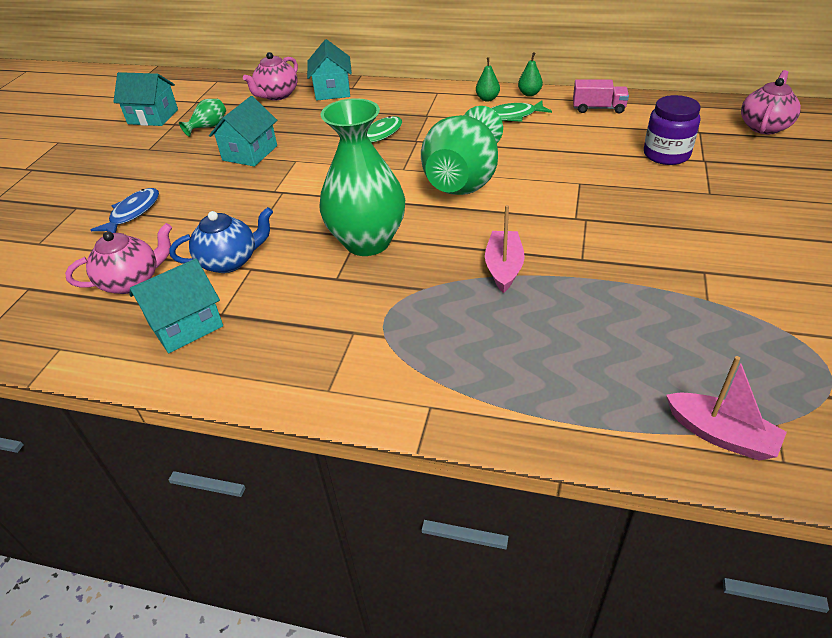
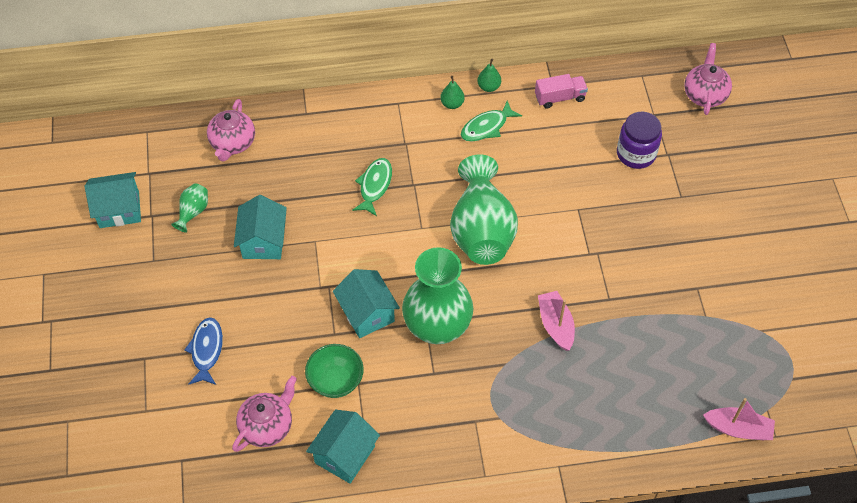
camera: 25 degrees left, 15 degrees up
blue teapot [169,207,273,273] -> green bowl [305,344,364,398]
turquoise house [307,39,352,101] -> turquoise house moved to [333,269,400,338]

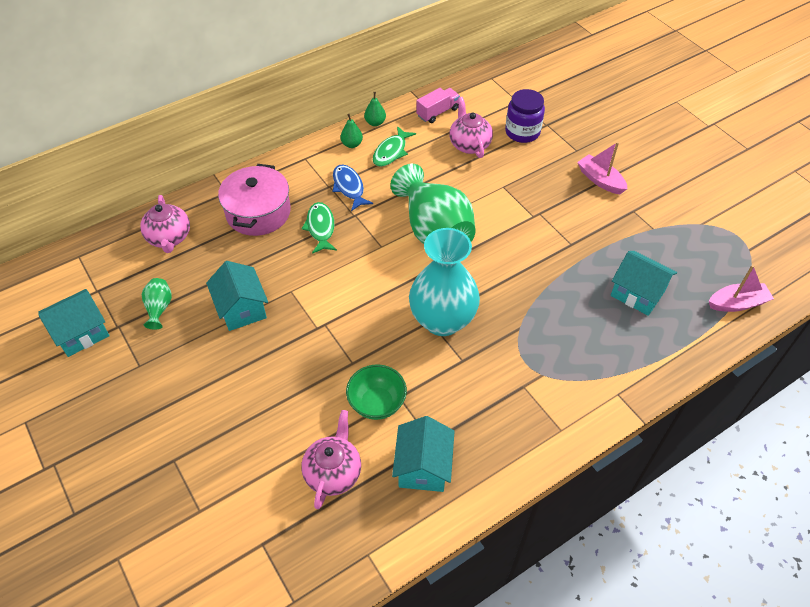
camera: 25 degrees left, 5 degrees down
blue fish [184,317,223,385] -> blue fish moved to [333,165,373,211]
turquoise house [333,269,400,338] -> turquoise house moved to [611,251,677,316]
green vase [402,247,473,344] -> turquoise vase [409,228,480,336]
pink boat [538,291,575,351] -> pink boat moved to [577,142,627,194]
pink teapot [684,43,732,115] -> pink teapot moved to [449,97,493,158]
none -> pink pot [218,164,291,236]

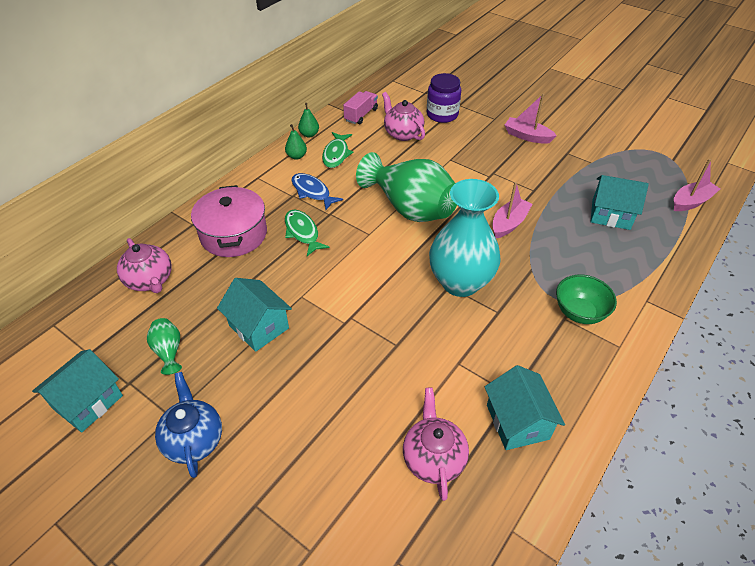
camera: 20 degrees left, 5 degrees down
green bowl [346,365,407,420] -> green bowl moved to [556,275,617,324]
none -> blue teapot [155,372,222,478]
none -> pink boat [492,182,532,238]

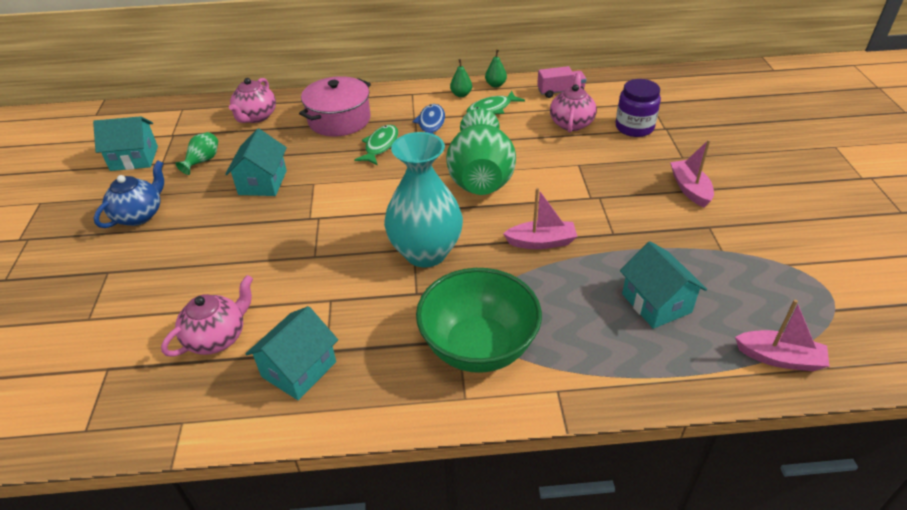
camera: 50 degrees right, 5 degrees down
green bowl [556,275,617,324] -> green bowl [416,268,542,373], size x1.70

